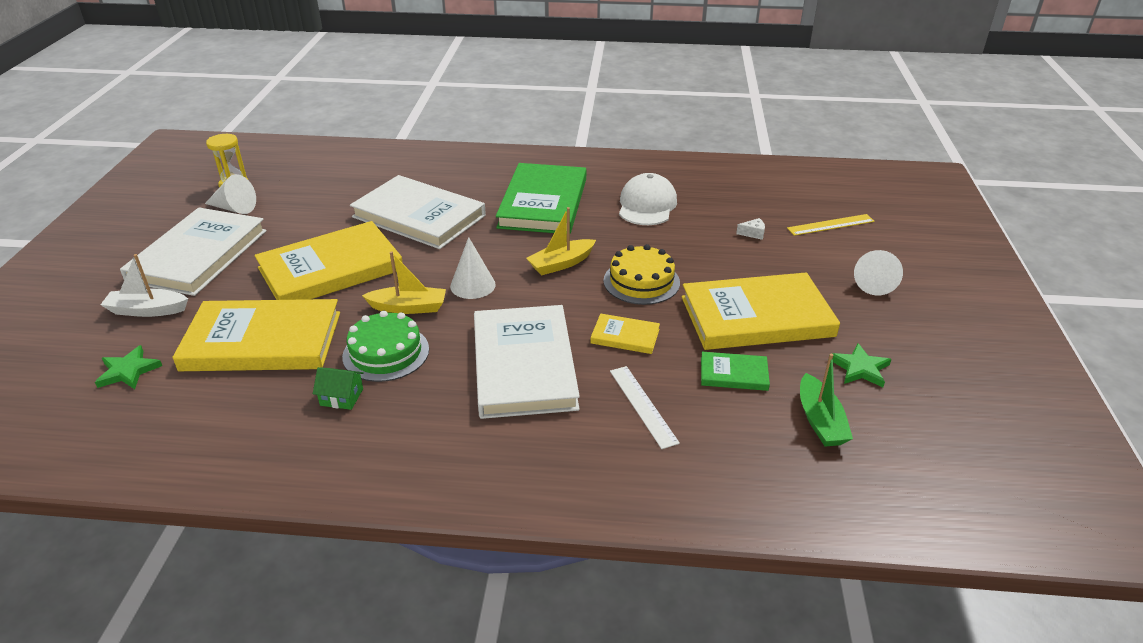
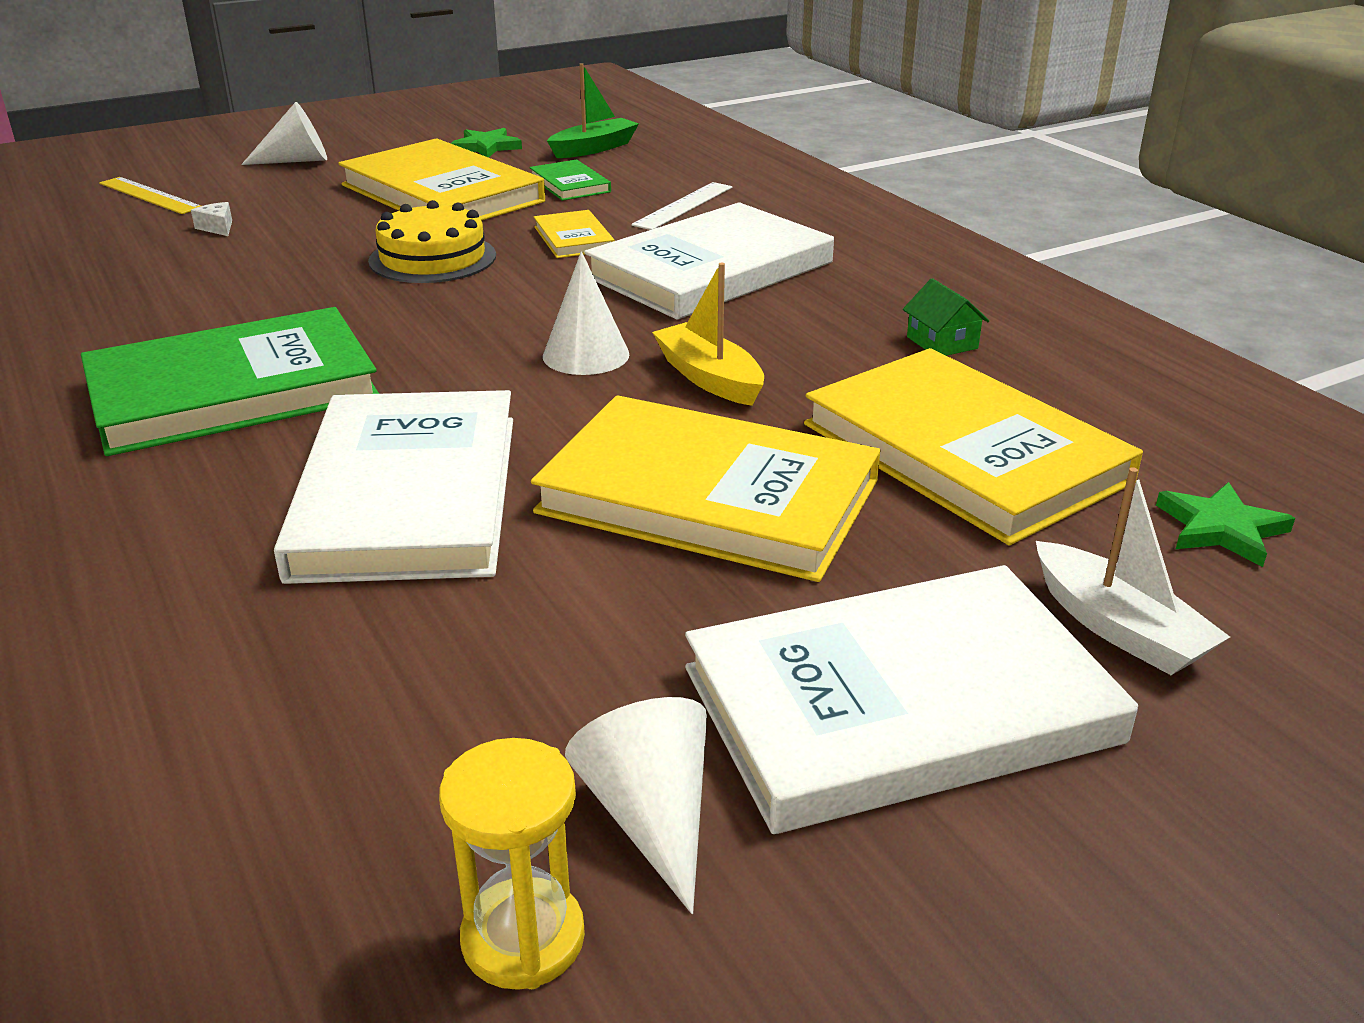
camera: 125 degrees left, 5 degrees down
green cake [342,310,429,382] -> none
yellow boat [526,207,596,275] -> none
white cap [619,173,677,225] -> none

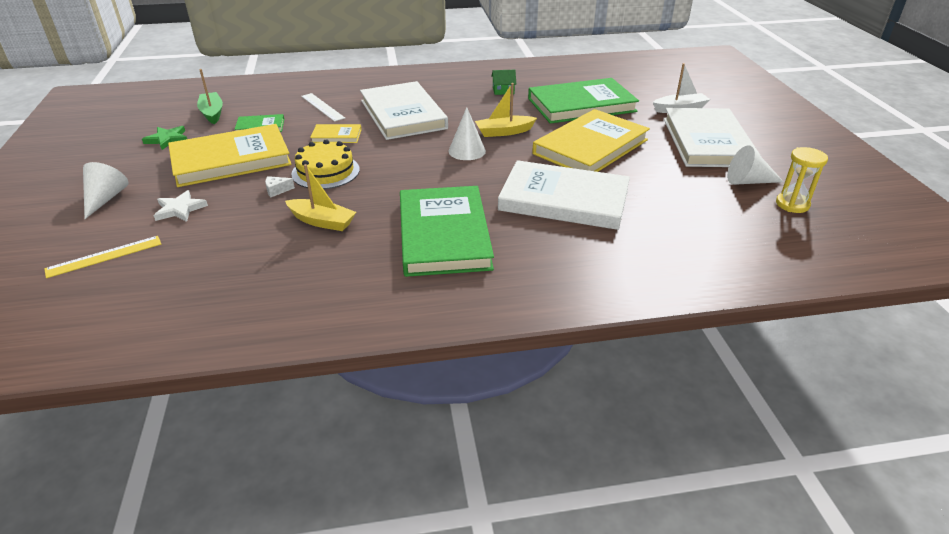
camera: 70 degrees left, 5 degrees up
white cheese [191,202,232,236] -> white cheese moved to [265,176,295,197]
yellow book [804,348,1143,545] -> green book [528,78,639,124]
green star [1156,482,1295,567] -> none
none -> white star [154,190,208,222]
none -> yellow boat [285,164,356,231]

